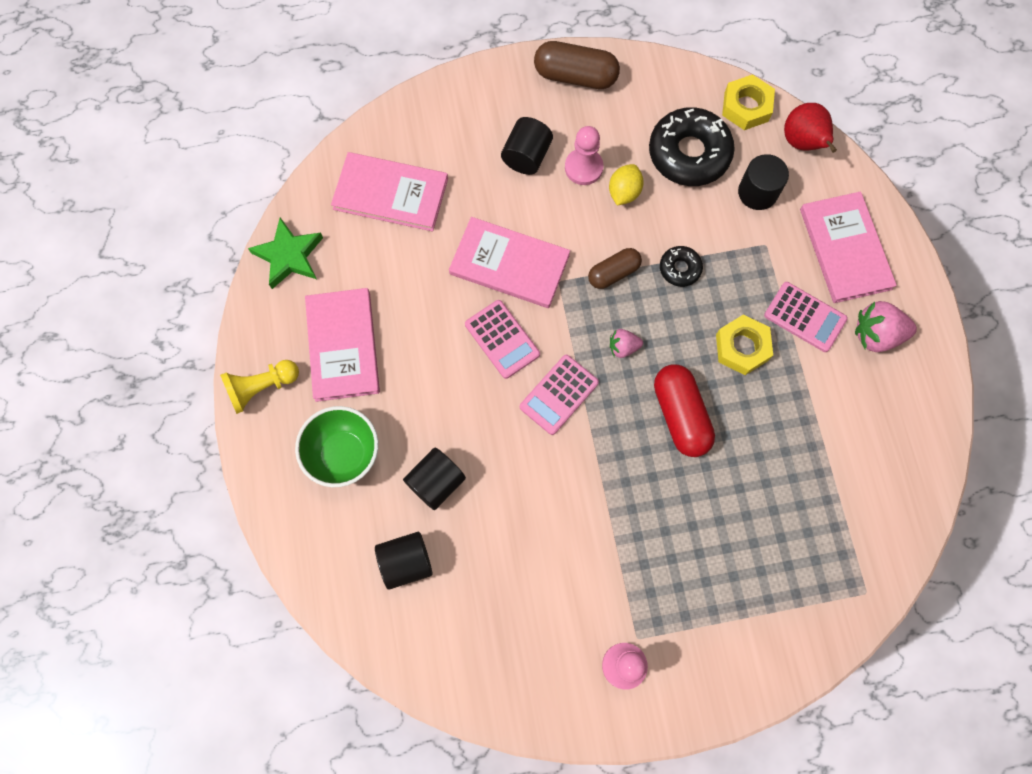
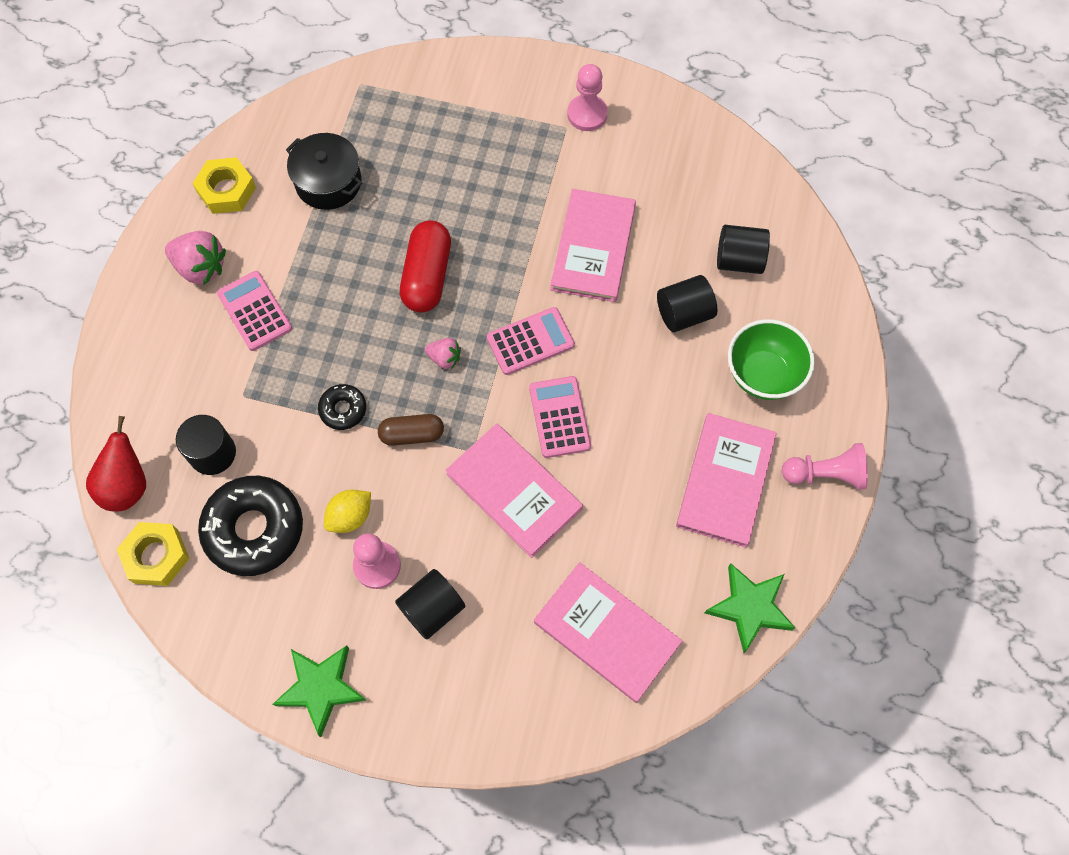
camera: 155 degrees left, 5 degrees down
yellow pawn [220,360,299,414] -> pink pawn [782,443,868,490]
brown capsule [534,41,620,89] -> green star [273,646,366,737]
yellow nut [716,314,773,375] -> yellow nut moved to [192,157,256,214]
pink book [800,191,897,303] -> pink book moved to [550,189,636,302]
none -> black pot [286,133,362,210]

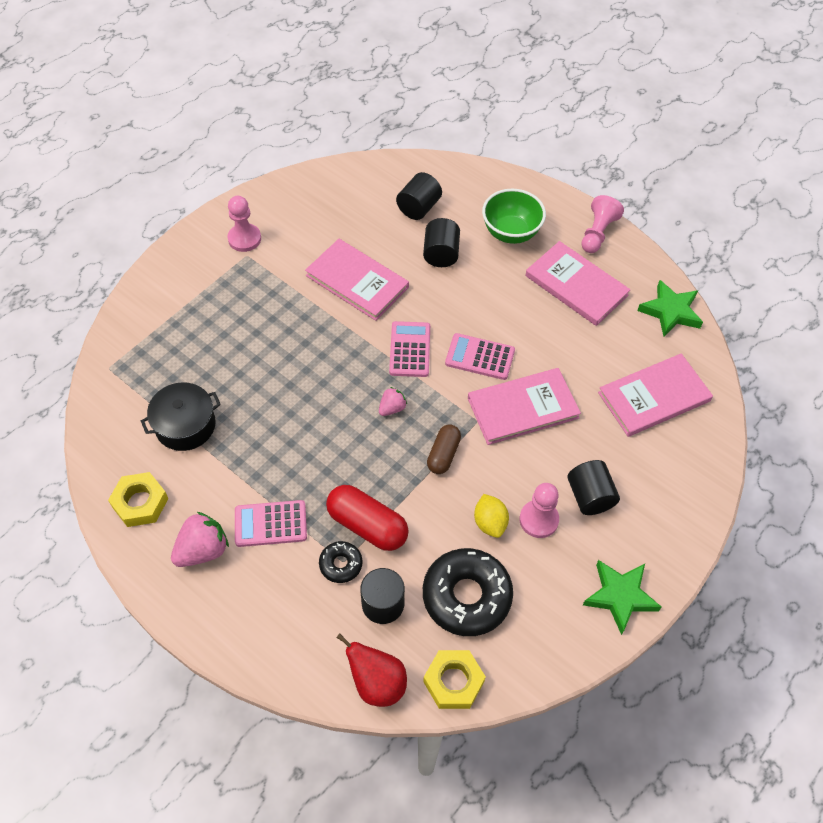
camera: 65 degrees left, 10 degrees down
black donut [318,384,366,430] -> black donut moved to [319,541,362,583]
red capsule [400,220,451,312] -> red capsule moved to [326,485,409,551]

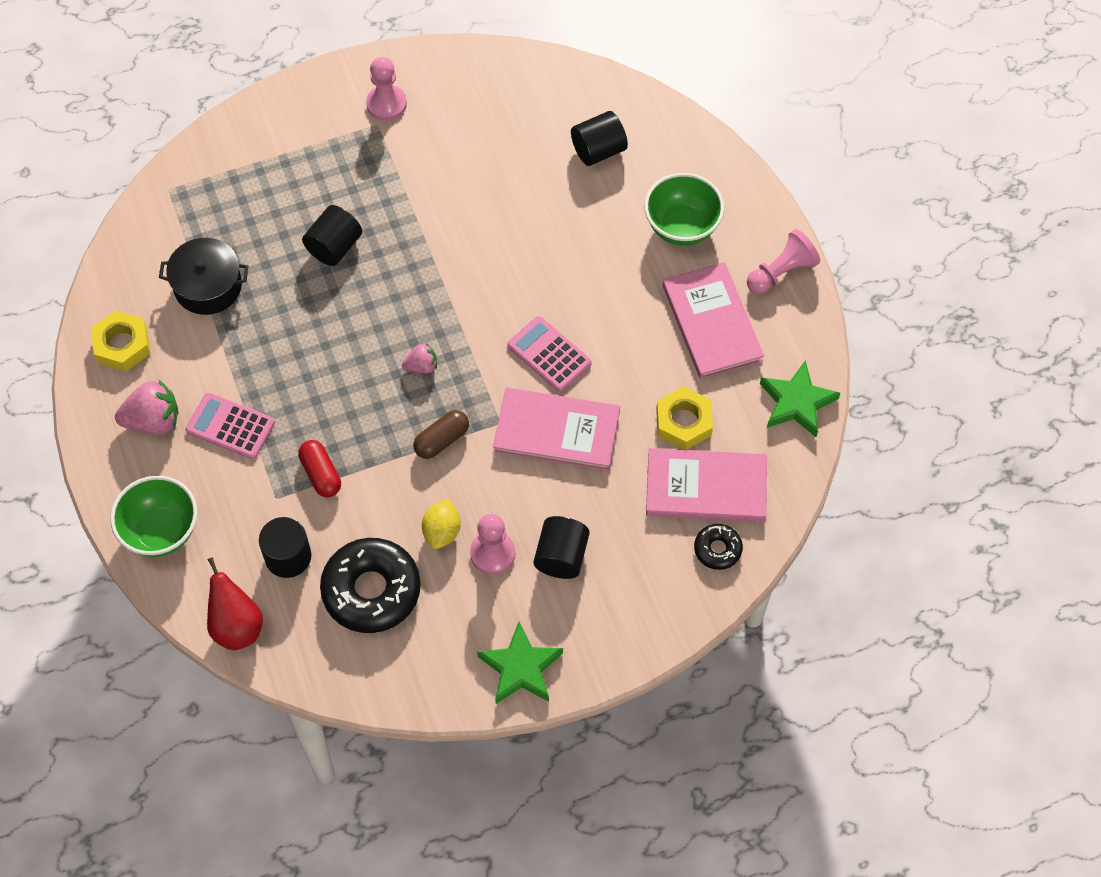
camera: 30 degrees right, 5 degrees up
pink book [305,239,409,321] -> none
black donut [319,541,362,583] -> black donut moved to [694,524,743,570]
red capsule [326,485,409,551] -> red capsule [298,440,341,497], size x0.64
pink calculator [389,321,430,377] -> none
black cylinder [423,218,460,267] -> black cylinder moved to [302,205,362,266]
yellow nut [423,650,486,709] -> yellow nut moved to [656,386,713,450]
none -> green bowl [110,476,197,557]

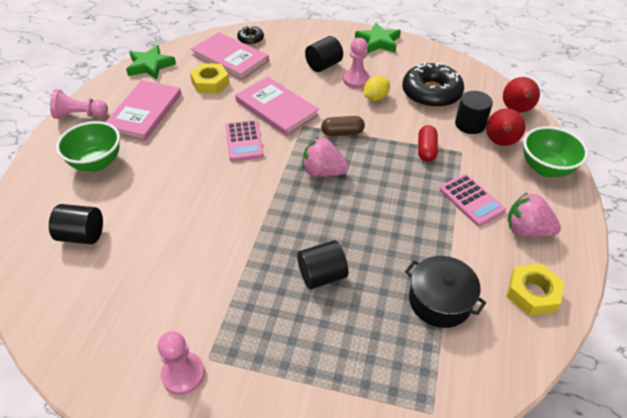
camera: 145 degrees left, 15 degrees down
pink strawberry [402,343,437,373] -> pink strawberry [302,137,349,177], size x1.74
none -> red pear [486,109,525,146]

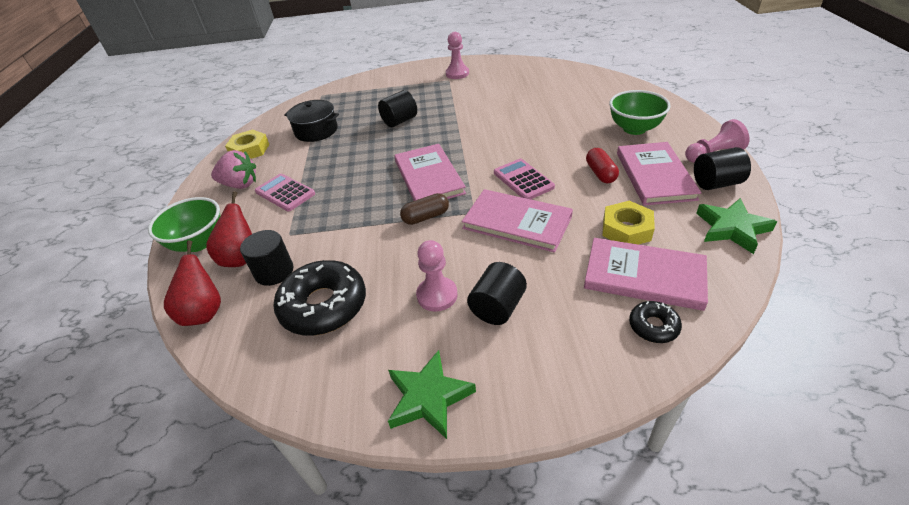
camera: 165 degrees right, 5 degrees down
black cylinder [49,204,103,244] -> black cylinder moved to [694,147,751,190]
pink strawberry [302,137,349,177] -> pink book [394,144,466,201]
yellow lemon [364,76,390,101] -> none
red capsule [418,125,438,162] -> red capsule moved to [586,148,619,183]

